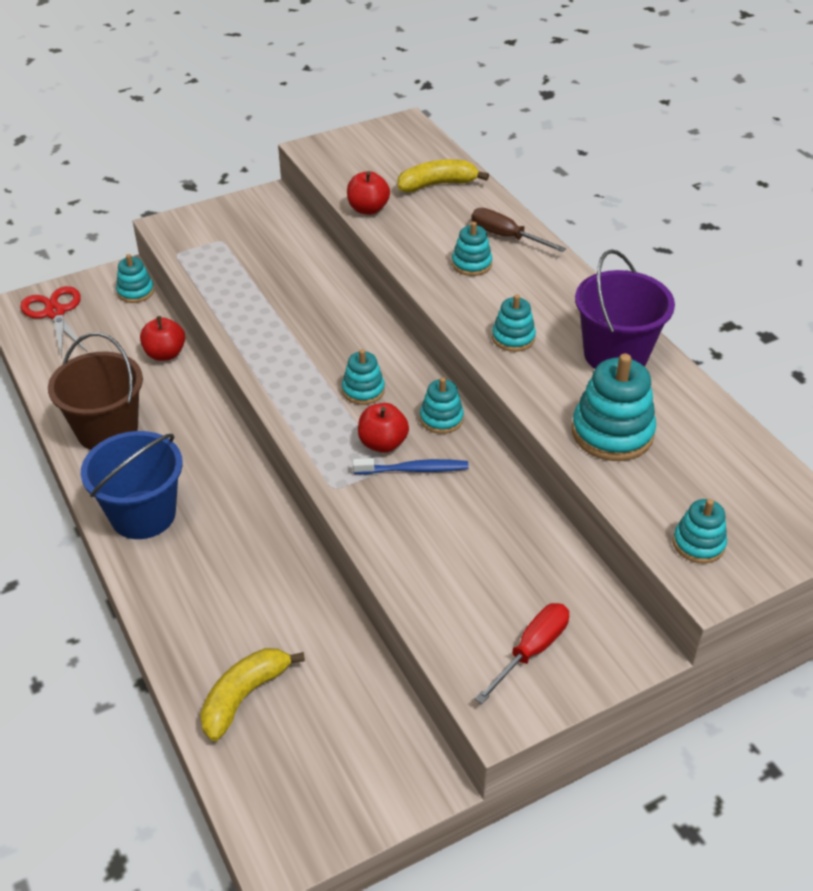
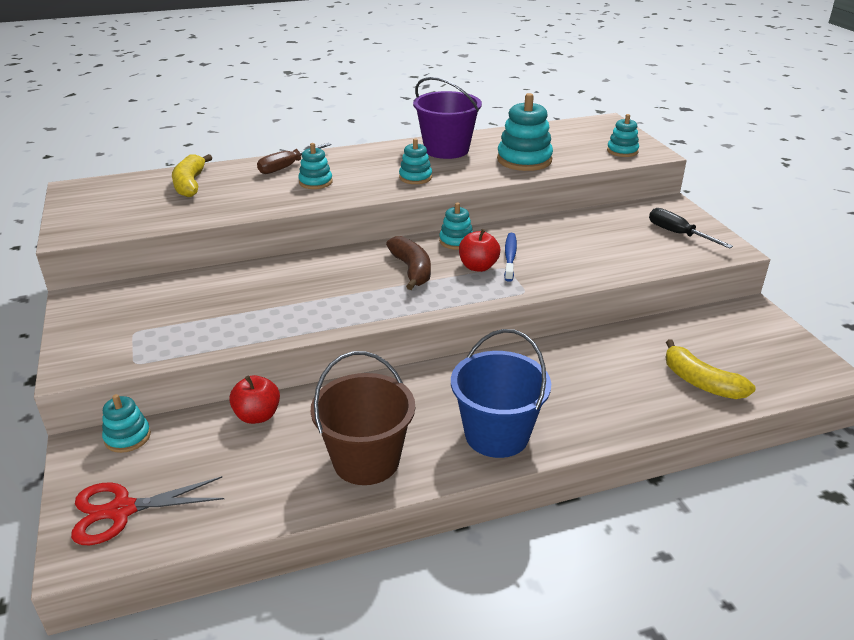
camera: 80 degrees left, 10 degrees down
turquoise stacking toy [342,349,385,405] -> brown banana [386,236,431,290]
red apple [347,171,390,215] -> none
red screwdriver [475,603,569,704] -> black screwdriver [649,208,733,249]

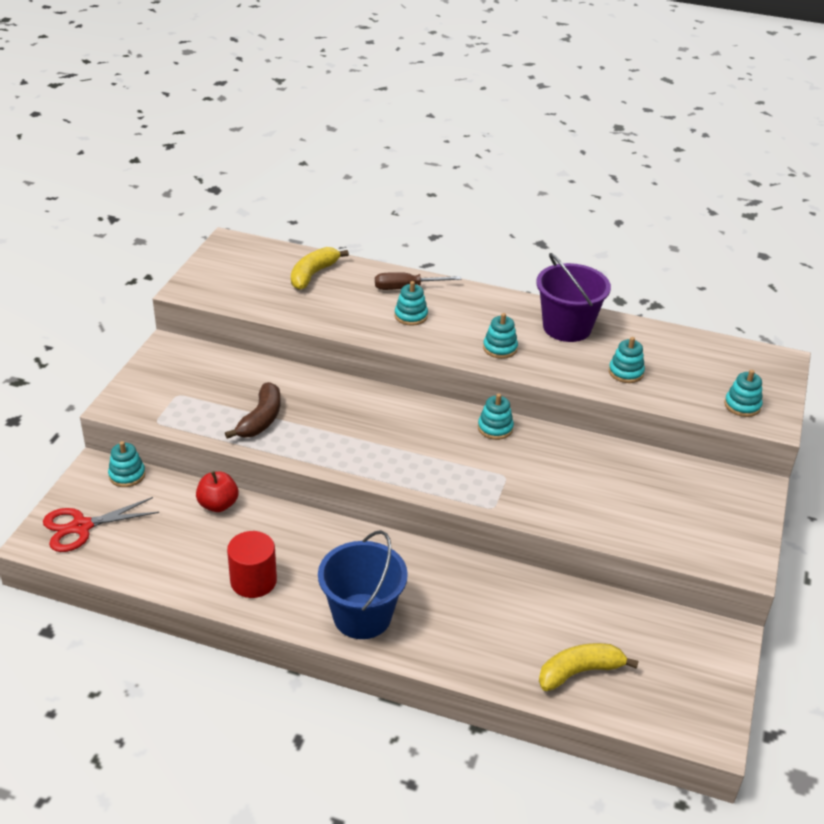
camera: 35 degrees right, 5 degrees up
red scissors [71,476,224,545] -> red scissors turned 45 degrees counterclockwise [43,497,159,552]
brown bucket [311,351,415,485] -> red cylinder [227,531,277,598]
brown banana [386,236,431,290] -> brown banana moved to [225,382,281,439]
red apple [459,229,500,272] -> none
turquoise stacking toy [497,93,553,171] -> turquoise stacking toy [609,337,645,383], size x0.58
blue toothbrush [504,233,517,282] -> none
black screwdriver [649,208,733,249] -> none
yellow banana [666,339,756,399] -> yellow banana turned 75 degrees clockwise [539,643,639,691]

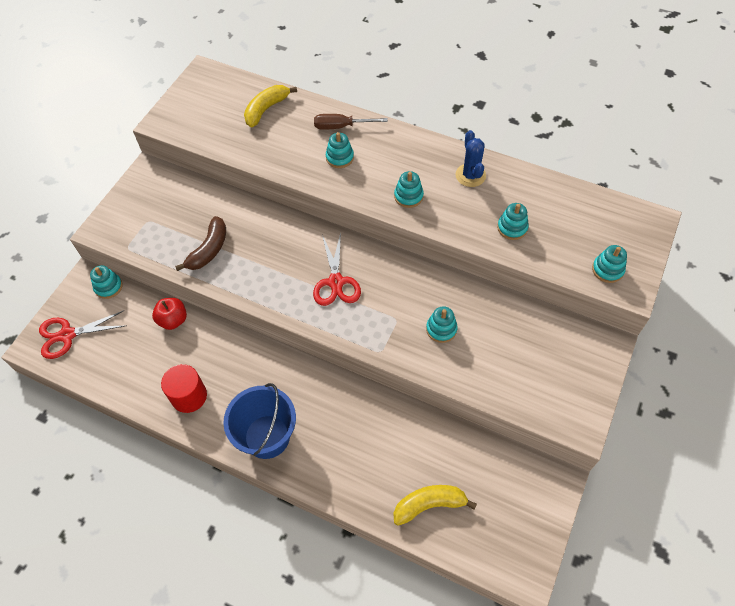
camera: 10 degrees right, 20 degrees up
turquoise stacking toy [478,394,514,440] -> turquoise stacking toy moved to [426,306,458,343]
purple bucket [536,253,611,342] -> blue cactus [455,130,486,187]
none -> red scissors [313,232,361,306]

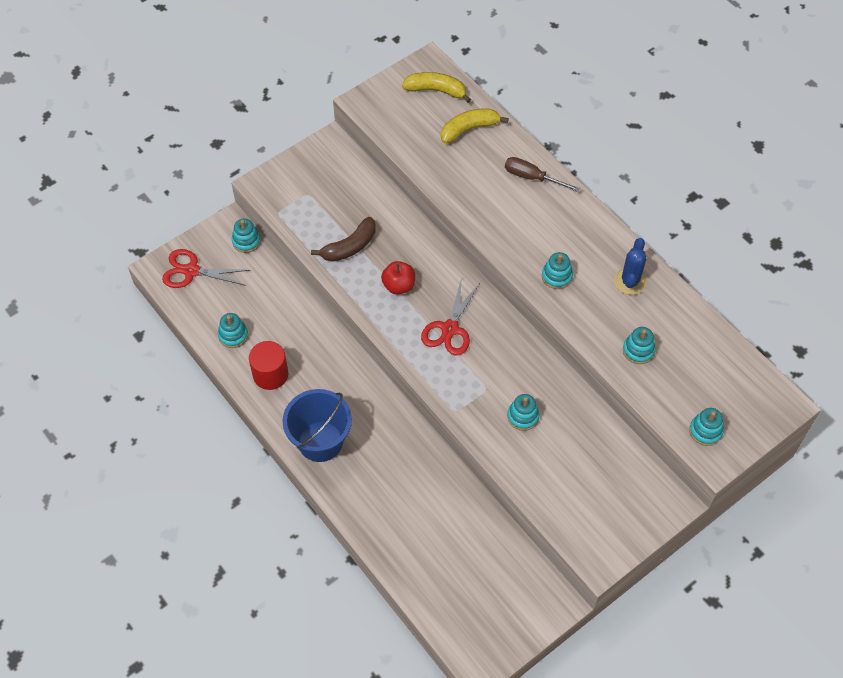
camera: 25 degrees right, 0 degrees up
red apple [152,298,187,330] -> red apple moved to [381,261,415,294]
turquoise stacking toy [326,132,354,168] -> turquoise stacking toy moved to [218,313,248,348]
yellow banana [393,485,477,526] -> yellow banana moved to [402,72,471,103]

